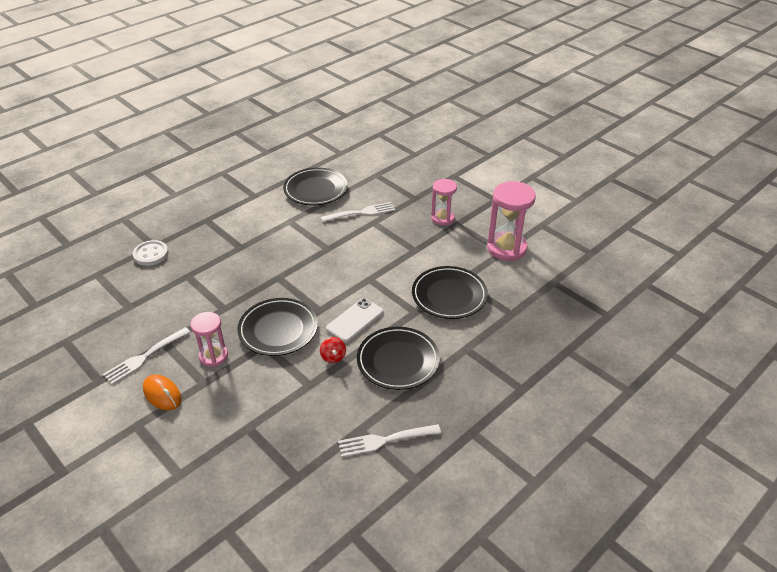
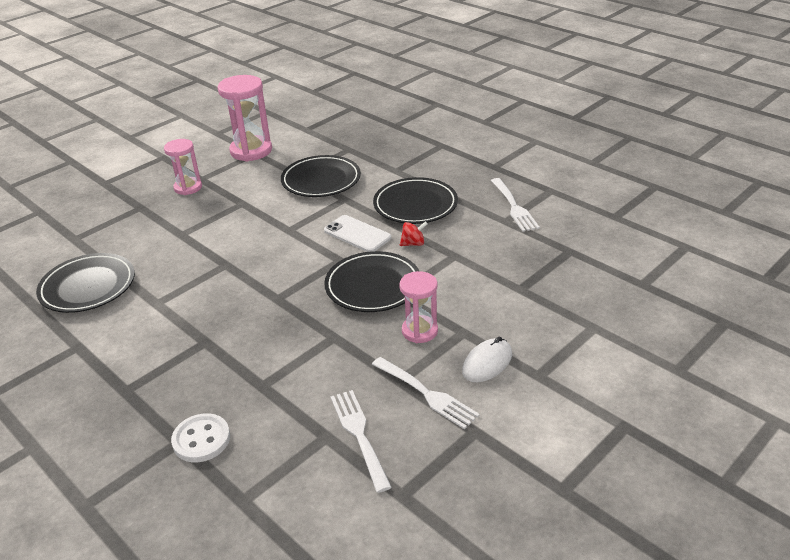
camera: 90 degrees left, 5 degrees down
orange mouse [143,374,181,411] -> white mouse [462,337,512,382]
white fork [321,202,395,222] -> white fork moved to [330,390,392,493]

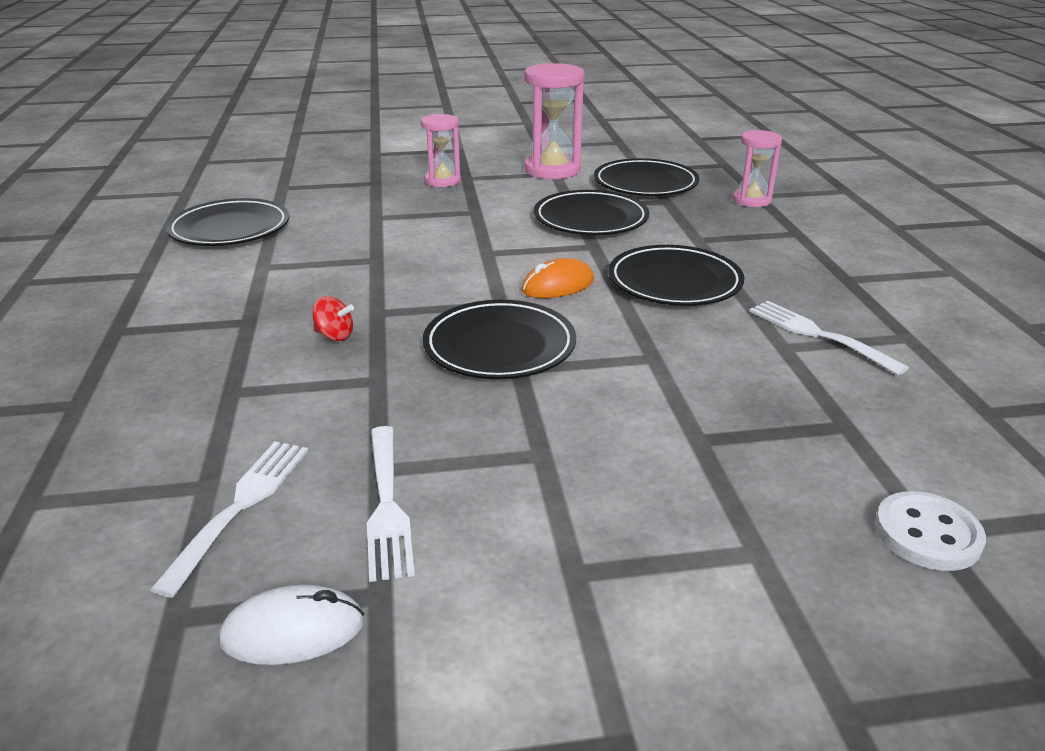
camera: 35 degrees right, 5 degrees down
white button [171,413,230,462] -> white button moved to [875,491,986,571]
white phone [324,215,391,252] -> orange mouse [522,258,594,298]
pink hourglass [399,271,438,343] -> pink hourglass moved to [733,130,782,207]
red spinning top [400,221,428,246] -> red spinning top moved to [312,296,354,341]
white mouse [462,337,512,382] -> white mouse moved to [219,585,364,665]
white fork [491,178,540,232] -> white fork turned 120 degrees clockwise [749,301,909,376]
none -> black plate [594,158,699,196]

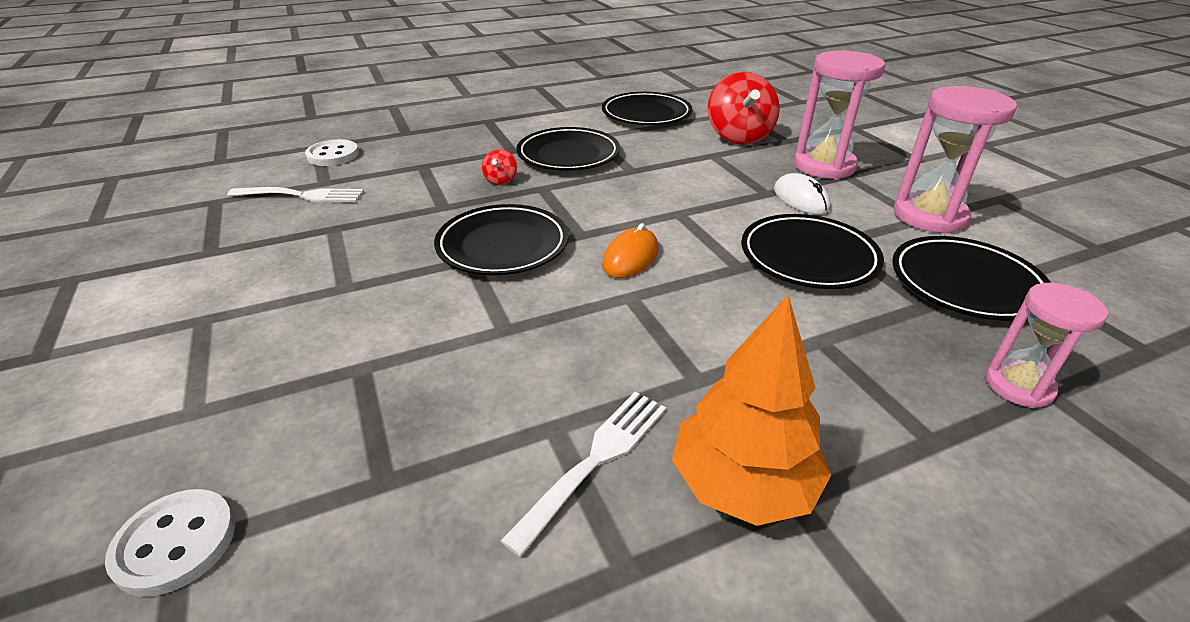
camera: 75 degrees right, 5 degrees up
white mouse [219,585,364,665] -> white mouse moved to [774,173,831,215]
white fork [367,426,415,582] -> none
pink hourglass [421,114,461,187] -> pink hourglass [794,51,885,180], size x1.61
orange mouse [522,258,594,298] -> orange mouse turned 75 degrees clockwise [602,223,659,278]
black plate [608,245,744,306] -> black plate moved to [516,127,620,171]
none -> white button [305,139,359,166]
none -> orange tree [672,295,831,526]
none -> red spinning top [708,72,780,145]

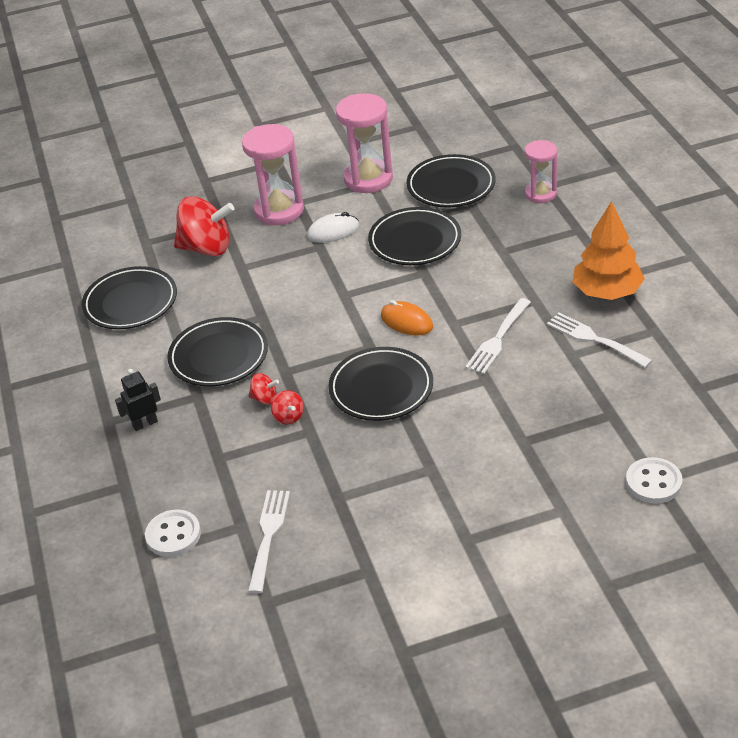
camera: 80 degrees left, 5 degrees up
none -> black robot [115,369,161,431]
none -> red spinning top [271,390,304,425]
none -> white fork [465,298,531,374]

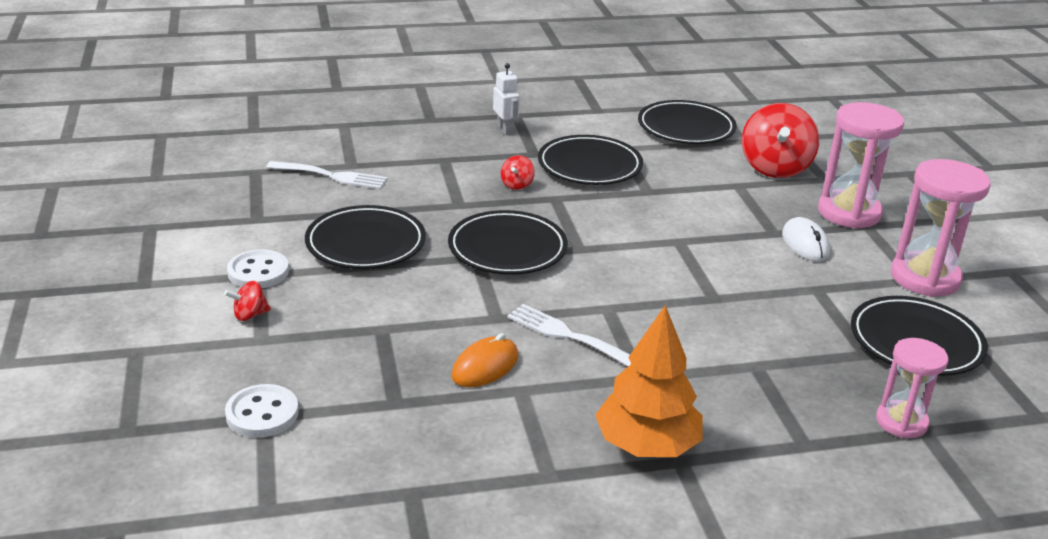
camera: 90 degrees right, 10 degrees down
black robot [115,369,161,431] -> white robot [493,63,519,135]
white button [145,510,201,557] -> white button moved to [227,249,289,288]
red spinning top [271,390,304,425] -> red spinning top moved to [224,281,271,321]
black plate [368,207,461,265] -> black plate moved to [305,205,426,269]
orange mouse [381,300,433,336] -> orange mouse moved to [451,333,519,387]
white fork [547,312,653,368] -> none

